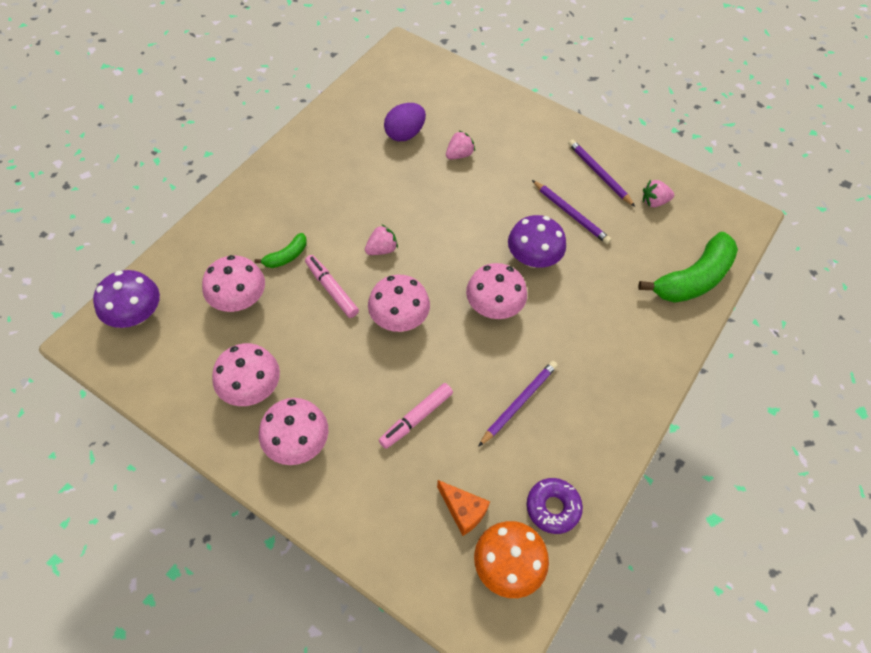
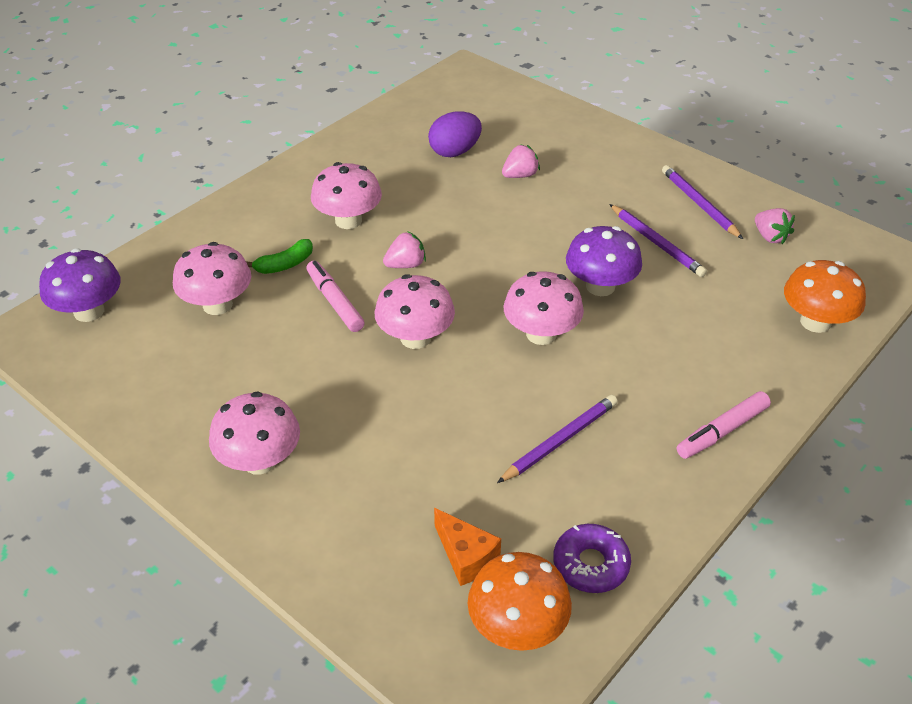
camera: 10 degrees right, 15 degrees down
pink mushroom [212,343,280,406] -> pink mushroom moved to [311,162,382,229]
pink marker [379,383,453,449] -> pink marker moved to [677,391,771,459]
green banana [638,232,738,303] -> orange mushroom [784,260,866,333]
pink strawberry [643,179,674,207] -> pink strawberry turned 120 degrees counterclockwise [755,208,795,244]

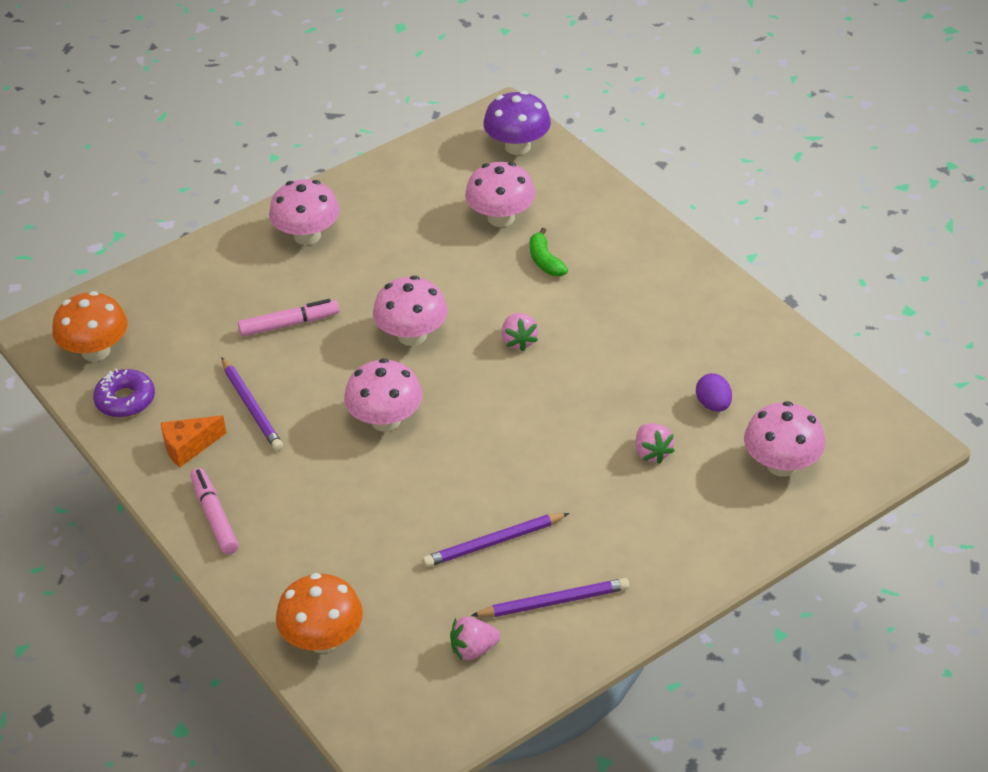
camera: 105 degrees right, 0 degrees up
pink marker [306,261,365,332] -> pink marker moved to [238,299,339,337]
pink mushroom [311,162,382,229] -> pink mushroom moved to [744,401,825,477]
purple egg [428,111,482,157] -> purple egg [696,373,732,412], size x0.67
orange cheese [434,508,501,586] -> orange cheese moved to [161,415,227,467]
purple mushroom [566,226,642,296] -> none

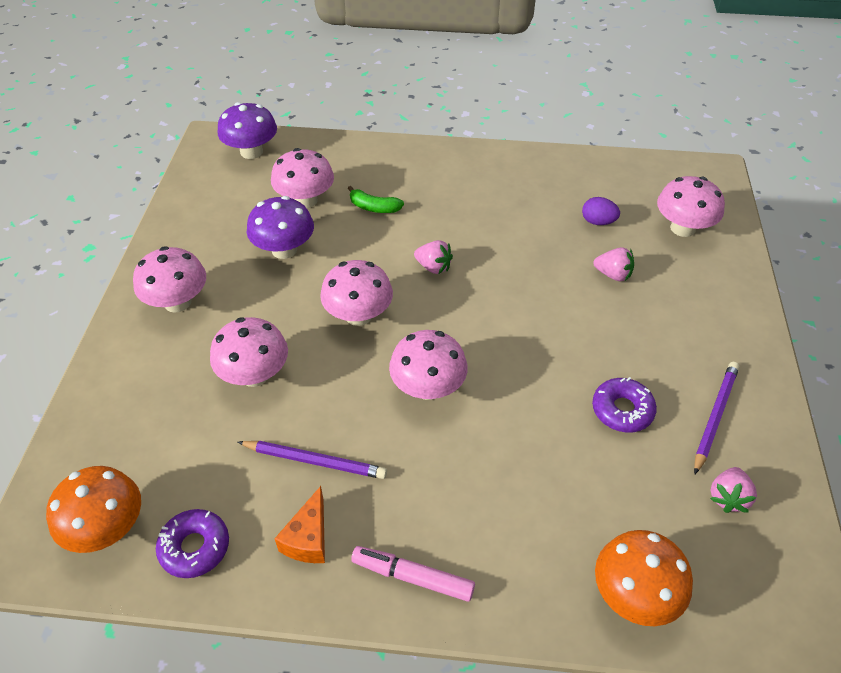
camera: 50 degrees left, 5 degrees up
pink marker [238,299,339,337] -> pink mushroom [210,317,288,387]
purple pencil [423,513,569,567] -> purple donut [592,377,657,432]
none -> purple mushroom [247,196,314,259]

